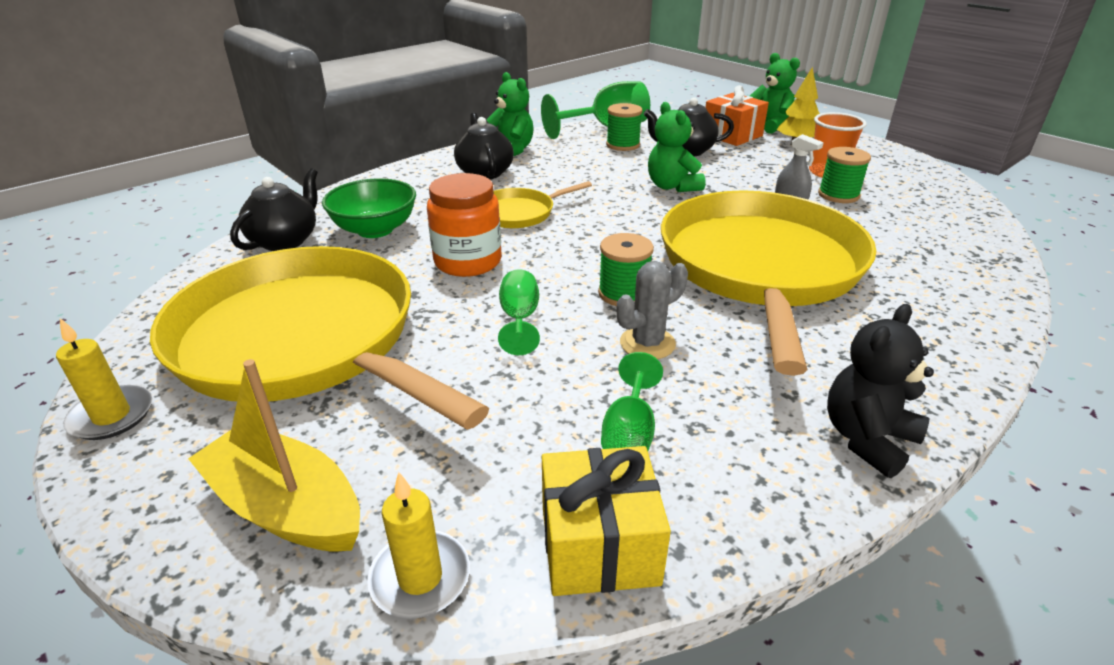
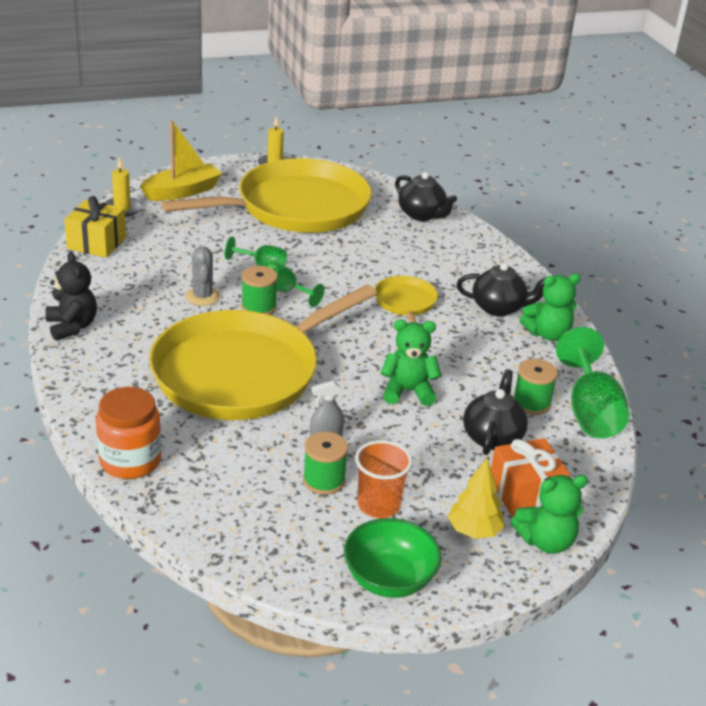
camera: 110 degrees right, 0 degrees up
green bowl [322,178,416,238] -> green bowl moved to [344,518,442,598]
orange jar [427,173,501,277] -> orange jar moved to [96,387,161,479]
green goblet [601,352,663,451] -> green goblet moved to [267,263,325,307]
yellow pan [661,190,876,376] -> yellow pan turned 105 degrees clockwise [149,284,377,420]

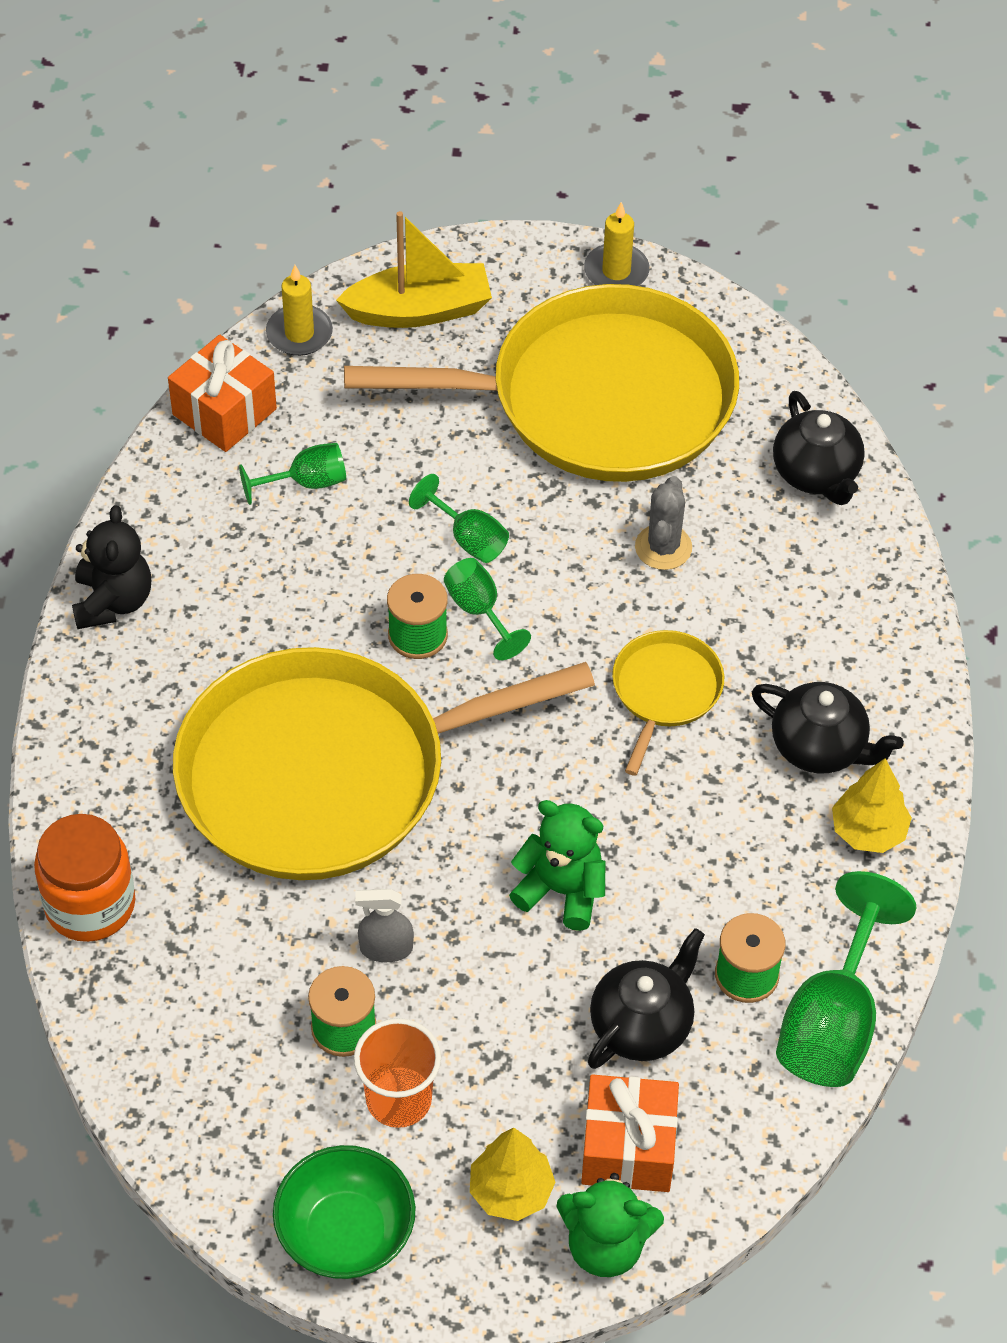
camera: 25 degrees right, 20 degrees up
yellow gift [64,196,126,258] -> orange gift [168,335,277,452]
grey cactus [186,246,220,306] -> grey cactus moved to [635,476,692,570]
green teddy bear [520,274,581,341] -> yellow tree [832,758,912,853]
none -> green goblet [239,443,346,505]

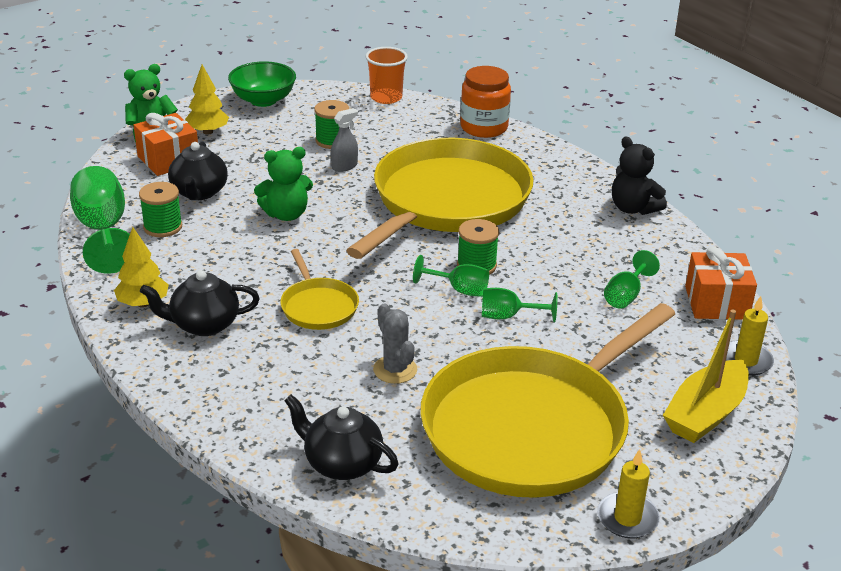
camera: 140 degrees right, 20 degrees down
orange cup [354,1018,441,1128] -> orange cup moved to [365,47,408,104]

